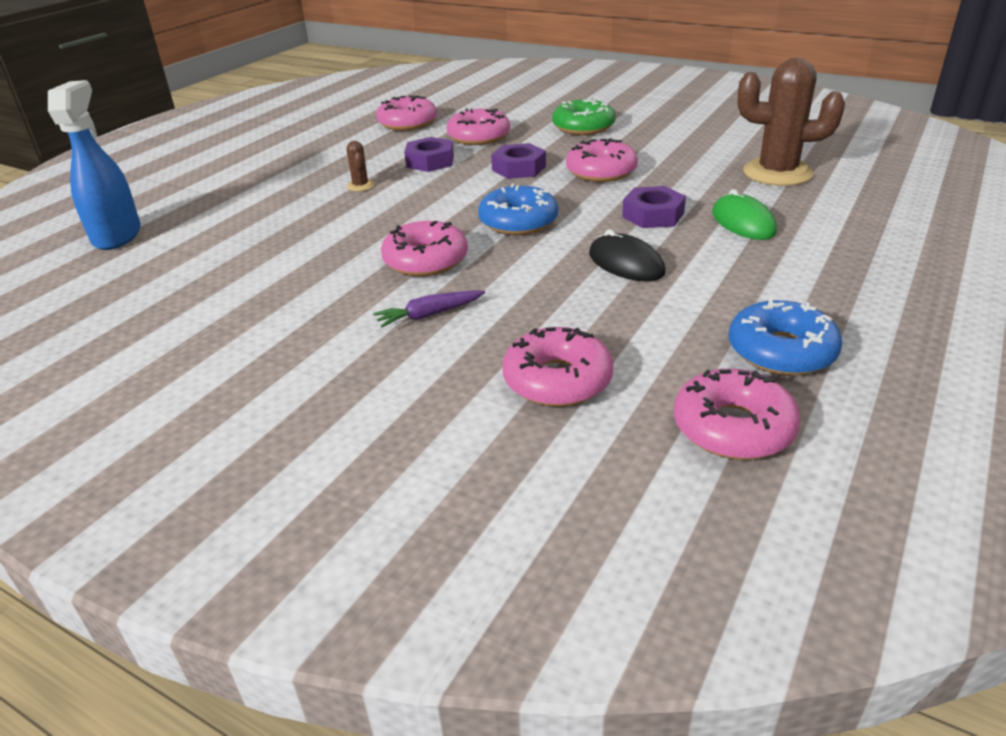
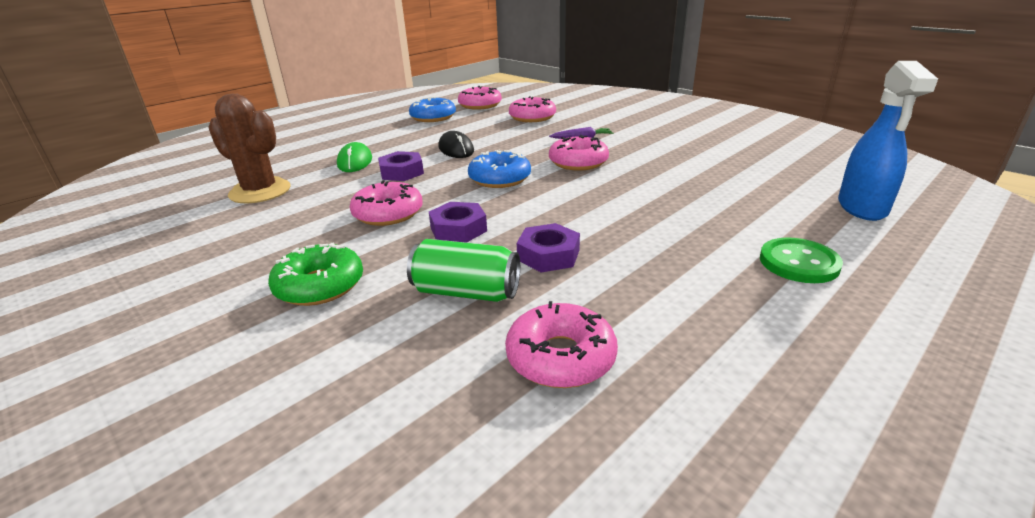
camera: 165 degrees left, 5 degrees down
brown cactus [347,141,375,191] -> none
pink donut [447,108,510,145] -> green can [407,239,520,302]
none -> green button [760,238,843,283]

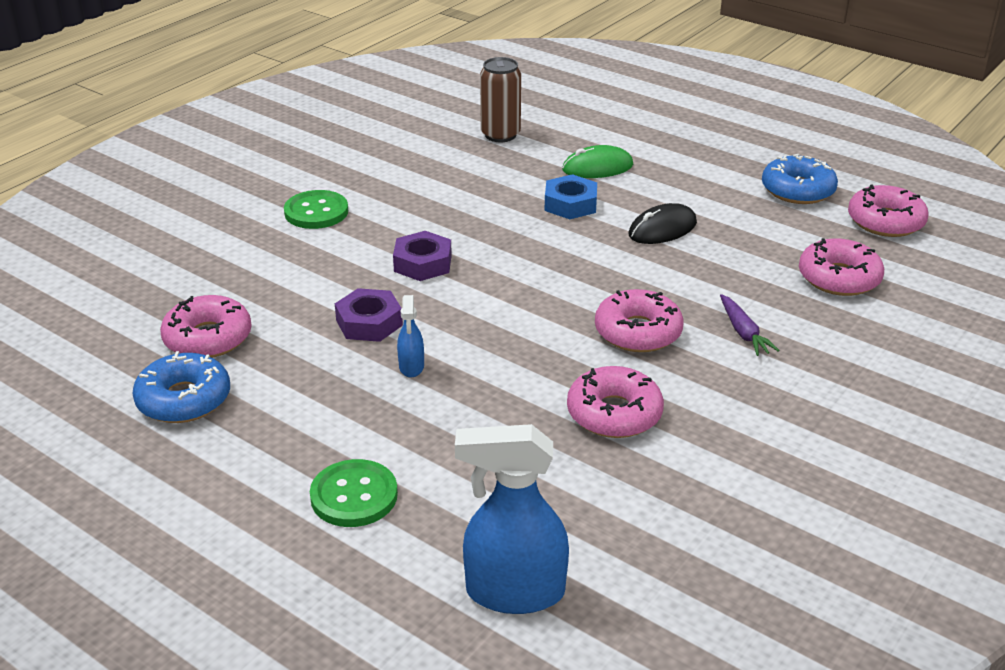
camera: 80 degrees right, 5 degrees up
brown cactus [208,94,291,203] -> brown can [480,57,521,142]
green donut [268,243,363,306] -> green button [284,190,348,229]
pink donut [350,180,423,226] -> pink donut moved to [567,366,664,438]
purple nut [378,151,424,181] -> blue nut [545,174,597,219]
green can [407,239,520,302] -> none
blue donut [468,149,531,188] -> blue donut moved to [133,351,230,423]
none -> blue spray bottle [397,295,424,378]

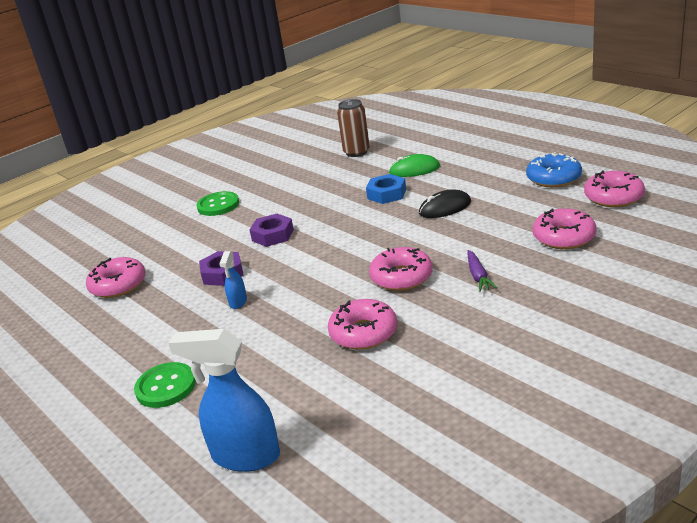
camera: 15 degrees right, 5 degrees down
blue donut [133,351,230,423] -> none

